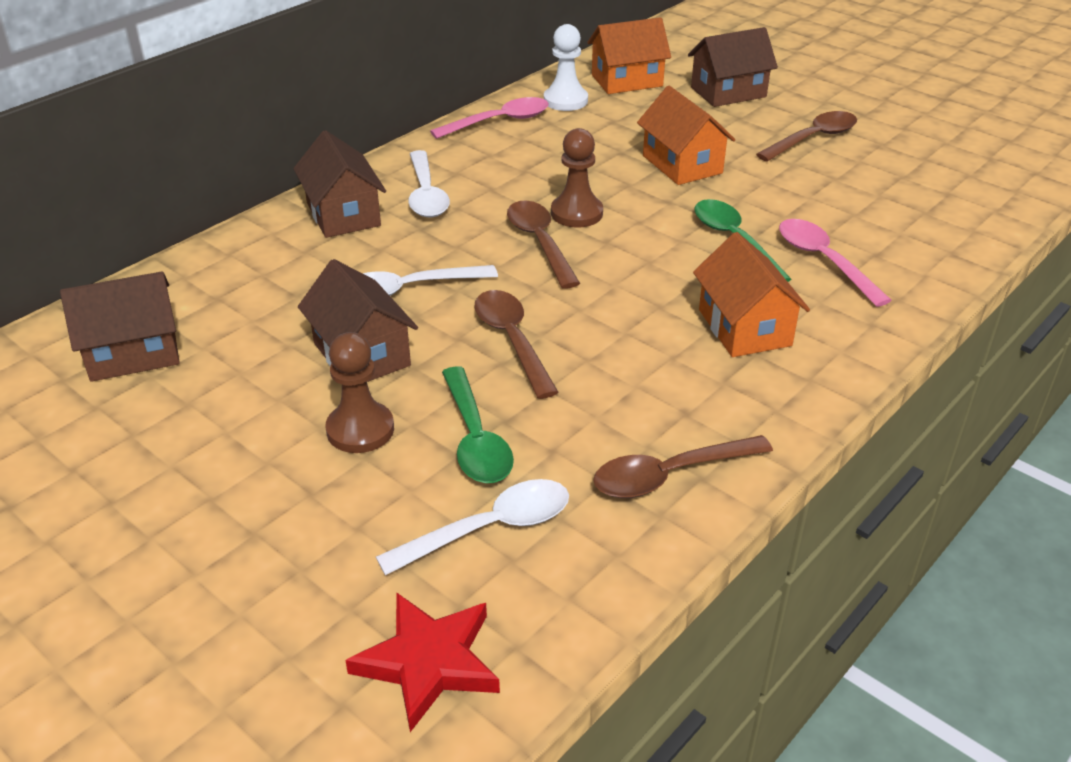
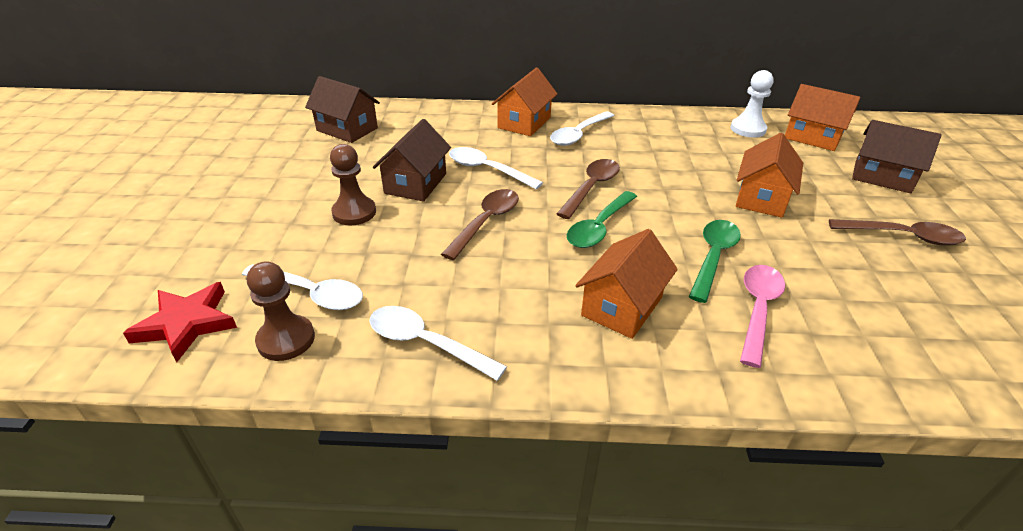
camera: 50 degrees right, 0 degrees up
brown house [293,130,386,238] -> orange house [492,68,557,136]
pink spoon [430,97,549,139] -> none
green spoon [442,366,514,483] -> green spoon moved to [567,191,637,248]
brown pawn [551,128,603,227] -> brown pawn moved to [247,261,315,361]
brown spoon [593,435,773,498] -> white spoon [370,306,507,381]

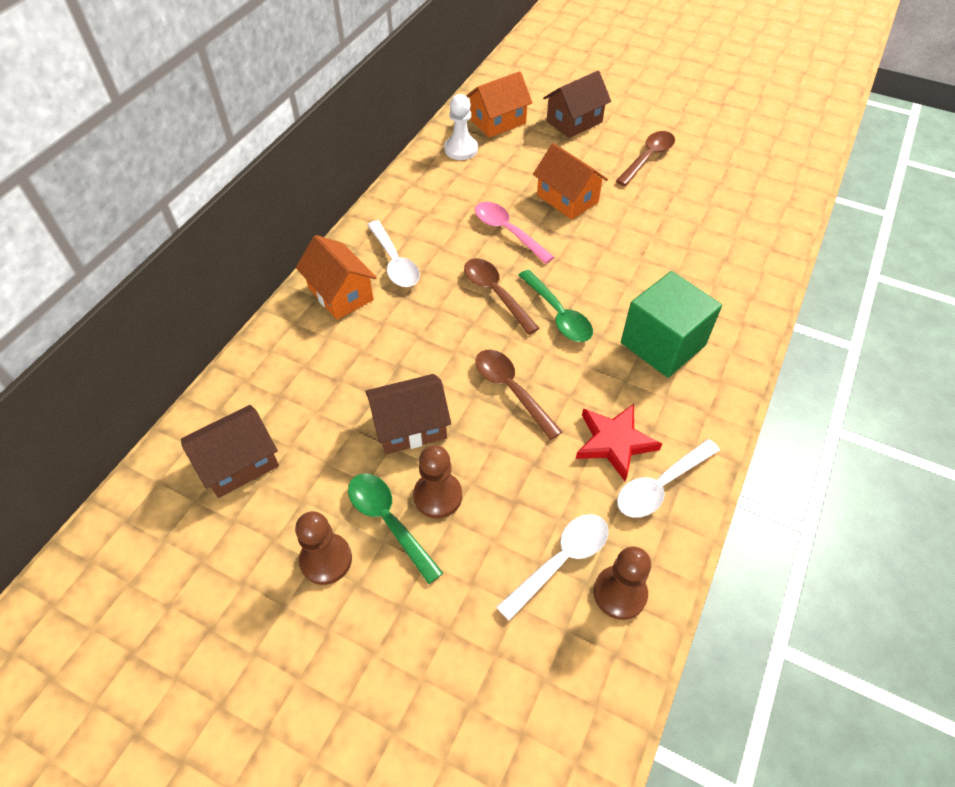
camera: 65 degrees left, 15 degrees up
red star [123,282,237,362] -> red star moved to [576,404,662,481]
brown house [373,119,451,202] -> brown house turned 60 degrees counterclockwise [365,374,451,454]
white spoon [449,147,543,189] -> none
orange house [575,229,678,339] -> green cube [621,271,722,378]
green spoon [689,220,741,303] -> green spoon moved to [348,474,443,584]
pink spoon [740,265,785,368] -> pink spoon moved to [475,202,554,264]
none -> brown pawn [295,511,352,585]

